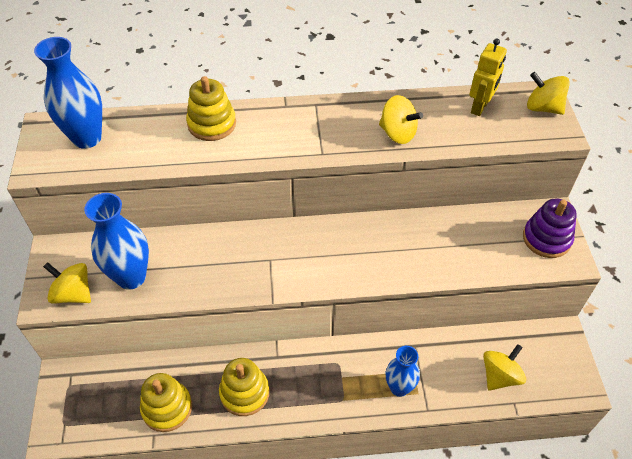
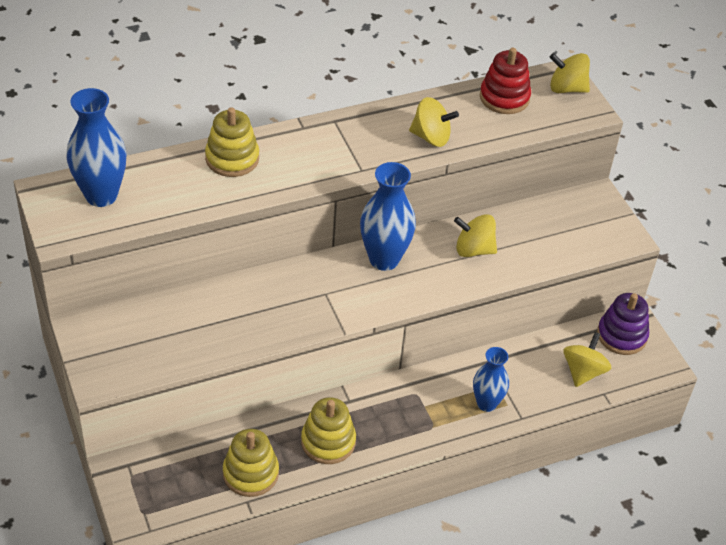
camera: 20 degrees left, 5 degrees down
yellow spinning top [43,262,91,303] -> yellow spinning top moved to [454,214,497,257]
blue vase [84,193,149,290] -> blue vase moved to [360,162,416,271]
yellow robot [469,38,507,116] -> red stacking toy [480,48,531,114]
purple stacking toy [523,199,577,258] -> purple stacking toy moved to [597,293,649,355]

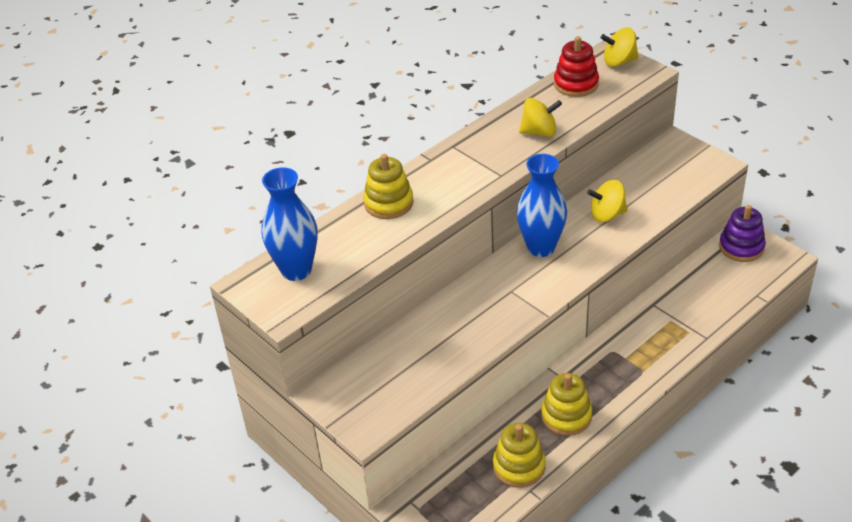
camera: 15 degrees left, 5 degrees down
blue vase [473,347,509,412] -> none
yellow spinning top [563,332,611,387] -> none

